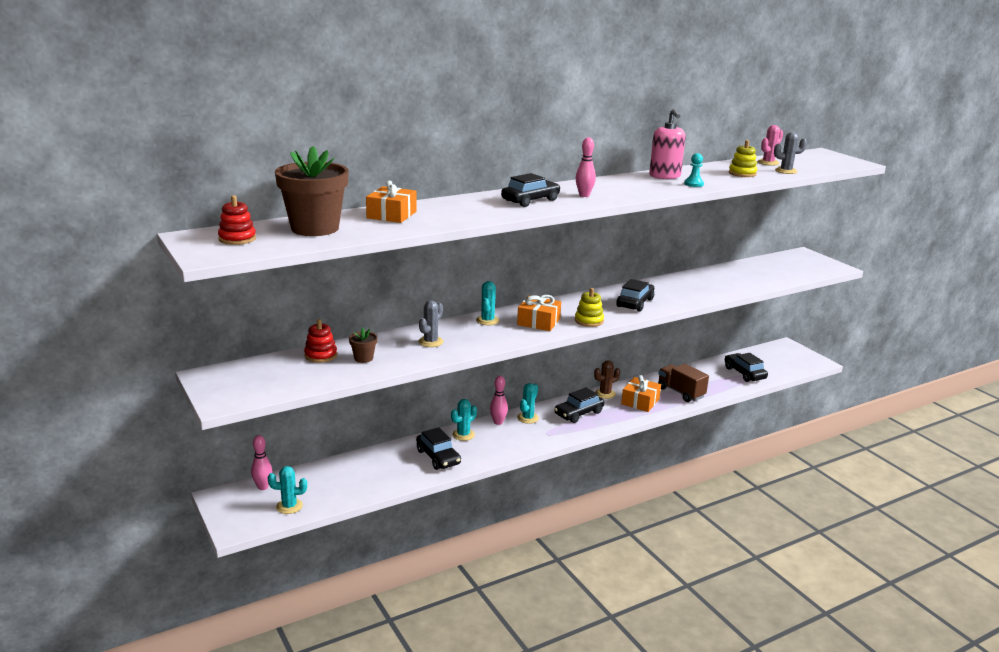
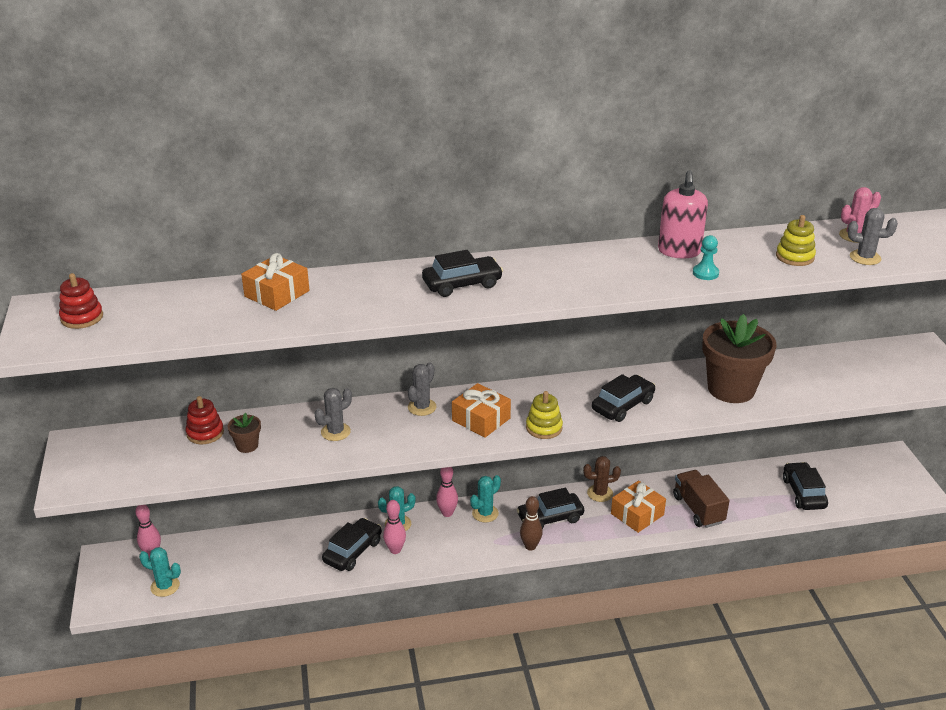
camera: 20 degrees right, 10 degrees up
brown flower pot [275,146,349,236] -> brown flower pot moved to [702,314,776,403]
black car [416,427,461,470] -> black car turned 135 degrees counterclockwise [322,518,382,571]
turquoise cactus [476,281,500,325] -> grey cactus [408,362,437,416]
pink bowling pin [576,137,596,197] -> pink bowling pin moved to [383,500,406,554]
none -> brown bowling pin [520,496,543,551]

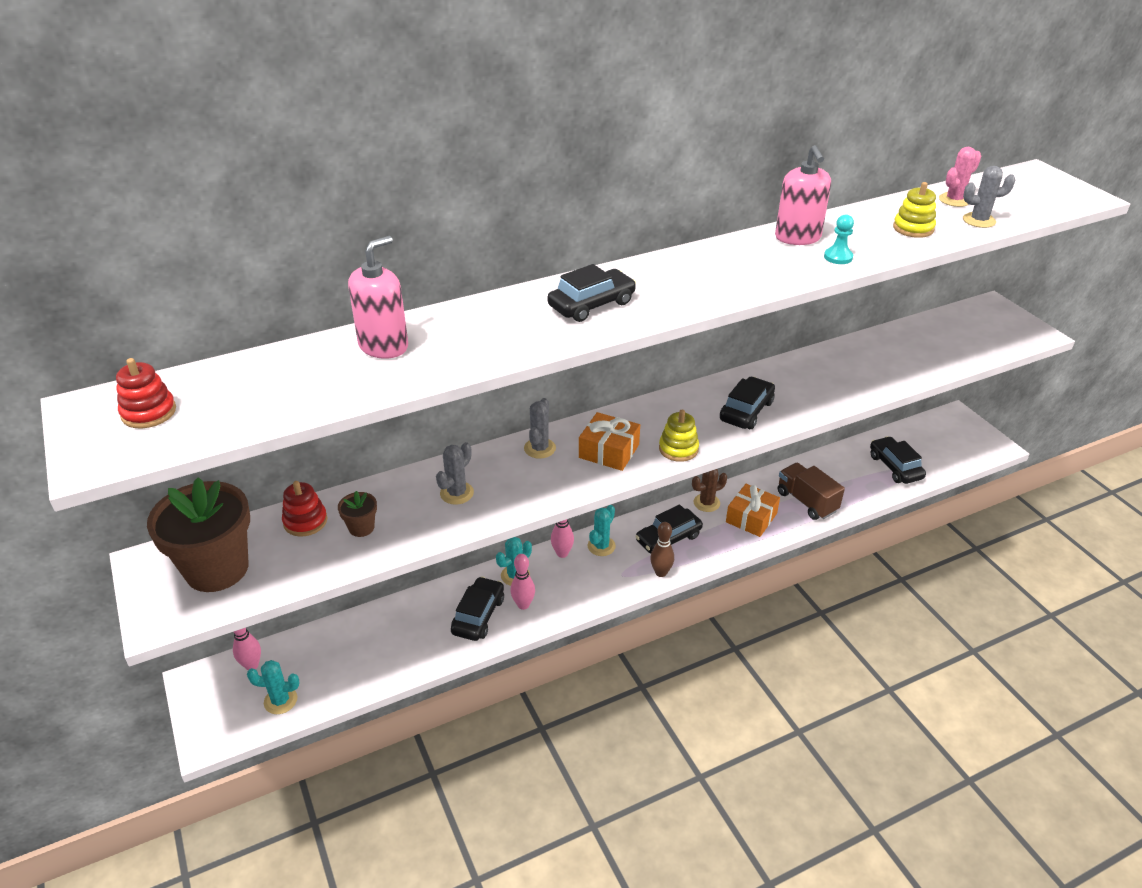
camera: 15 degrees left, 5 degrees up
orange gift [241,253,309,311] -> pink soap dispenser [348,236,408,359]
brown flower pot [702,314,776,403] -> brown flower pot moved to [147,477,250,592]

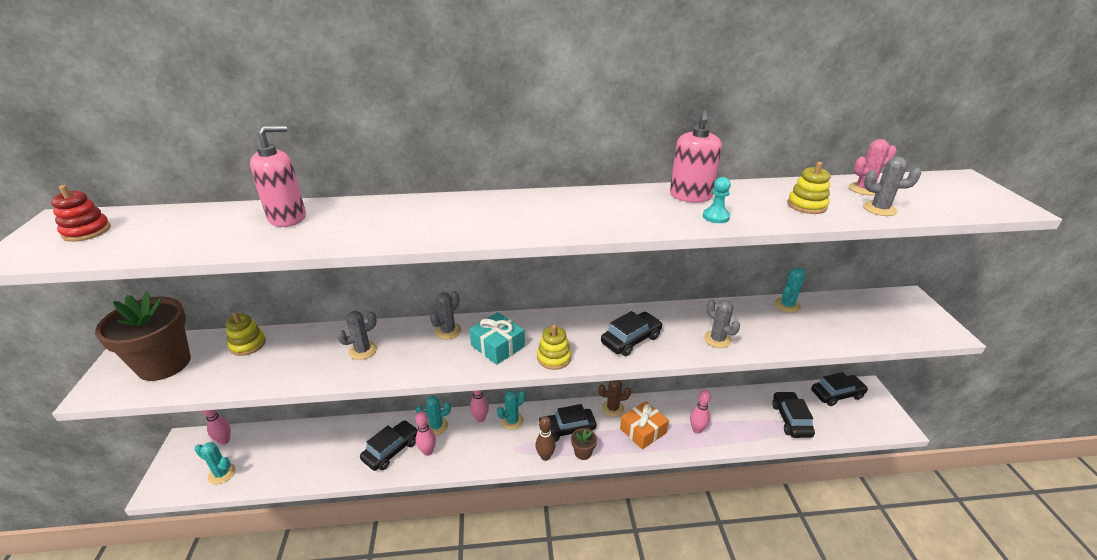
camera: 20 degrees right, 5 degrees down
red stacking toy [282,481,327,537] -> yellow stacking toy [226,312,266,356]
brown flower pot [338,491,377,537] -> brown flower pot moved to [571,428,597,460]
black car [548,264,636,322] -> black car moved to [811,372,868,406]
orange gift [579,412,640,471] -> turquoise gift [469,312,525,365]
brown truck [778,463,845,520] -> pink bowling pin [690,390,711,434]
none -> grey cactus [704,299,740,348]
none -> turquoise cactus [775,268,806,313]

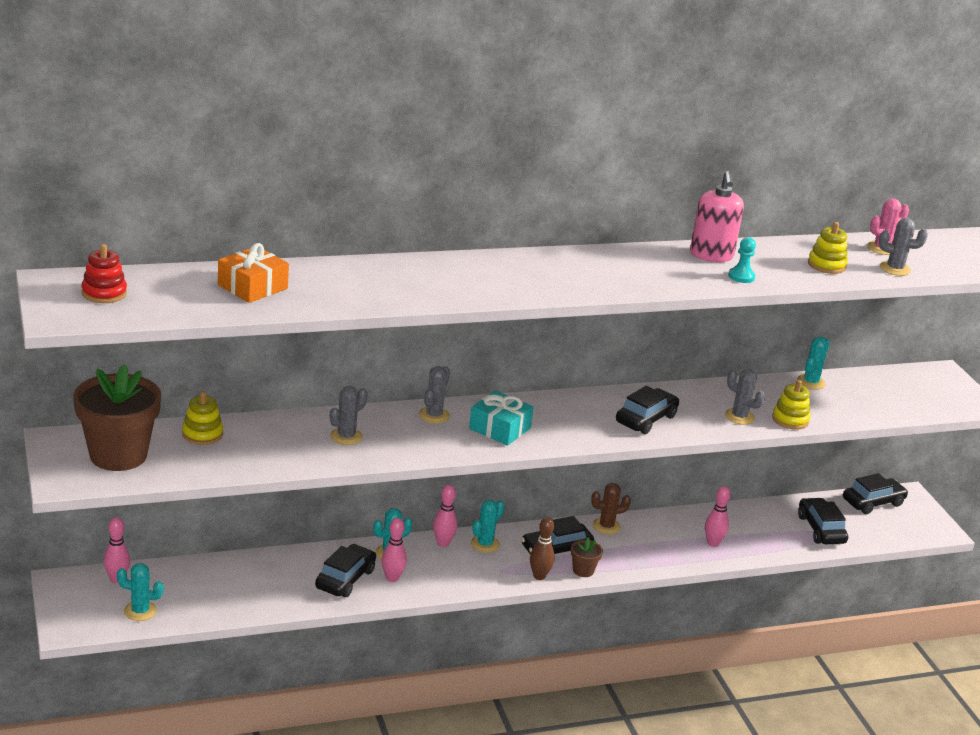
camera: 15 degrees left, 5 degrees down
pink soap dispenser [250,125,306,227] -> none
yellow stacking toy [537,325,571,370] -> yellow stacking toy moved to [772,380,810,430]
orange gift [620,401,669,449] -> orange gift moved to [218,243,289,303]

